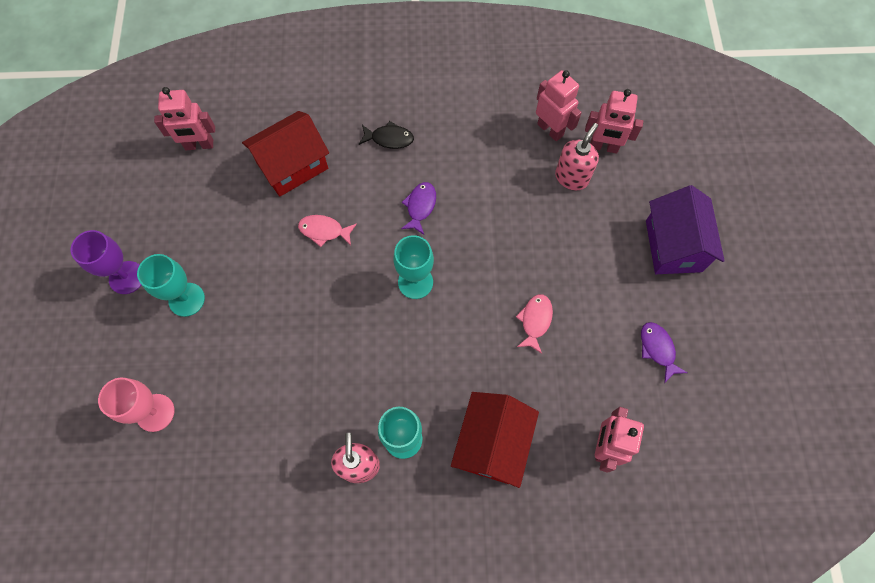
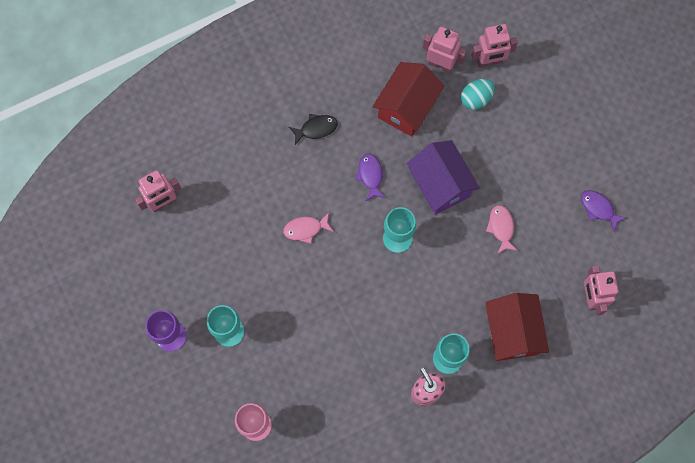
camera: 25 degrees left, 5 degrees up
red house [242,111,329,197] -> red house moved to [372,62,444,137]
pink soap dispenser [555,123,599,190] -> turquoise egg [461,79,495,110]
purple house [646,185,725,274] -> purple house moved to [407,140,480,215]

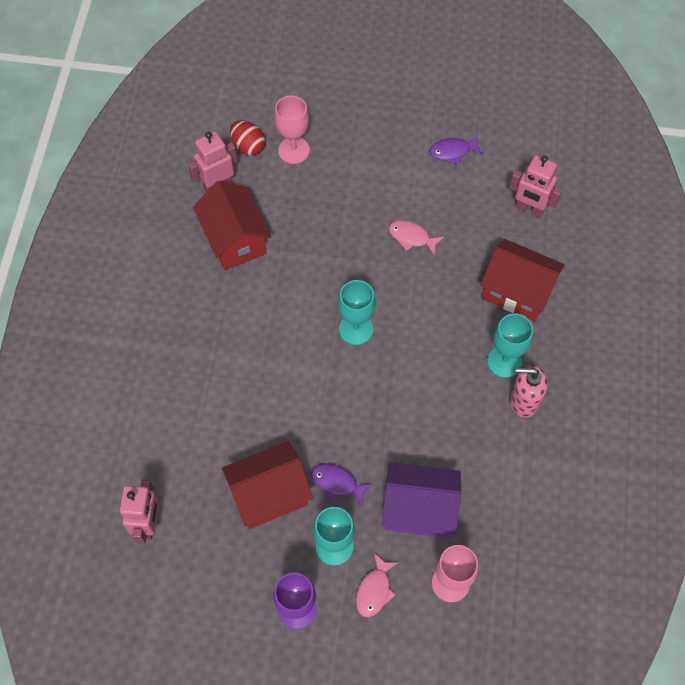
camera: 55 degrees left, 10 degrees down
pink fish [283,213,334,244] -> pink fish moved to [356,553,399,617]
black fish [289,114,338,145] -> none
purple fish [355,153,386,201] -> purple fish moved to [312,463,373,506]
purple house [407,140,480,215] -> purple house moved to [382,462,461,538]
turquoise egg [461,79,495,110] -> none
pink robot [471,24,518,68] -> red egg [230,120,265,156]
none -> red house [222,441,313,529]
none -> pink goblet [274,95,310,164]

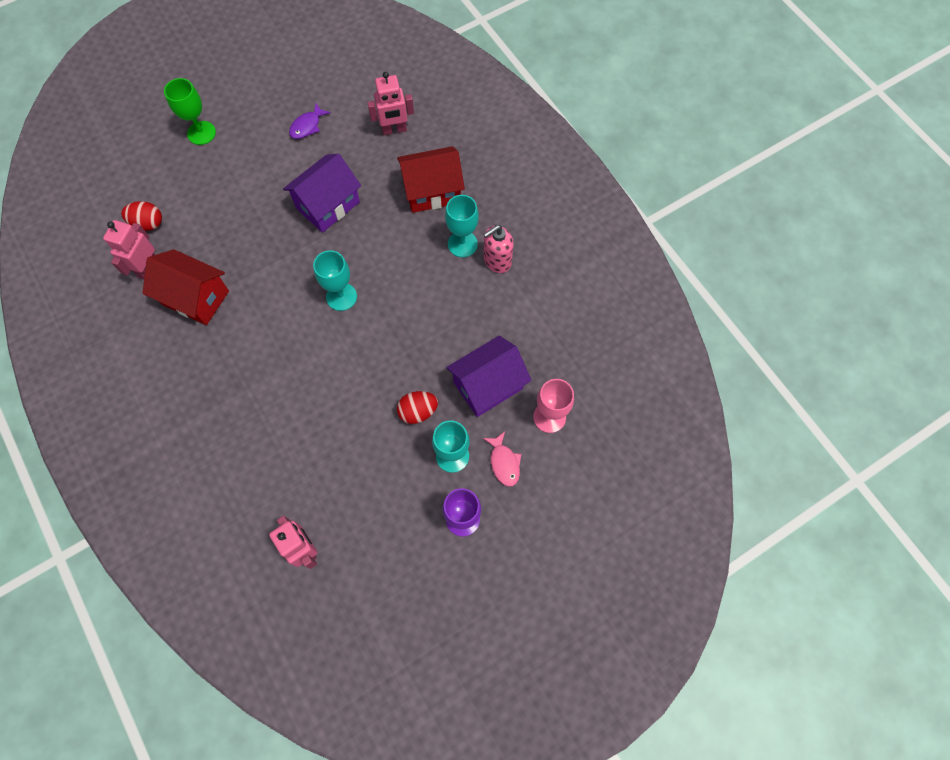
camera: 40 degrees left, 5 degrees up
red house [222,441,313,529] -> none
pink goblet [274,95,310,164] -> none
purple fish [312,463,373,506] -> red egg [397,391,438,424]
pink fish [389,220,444,256] -> purple house [283,154,361,233]
none -> green goblet [164,78,216,145]

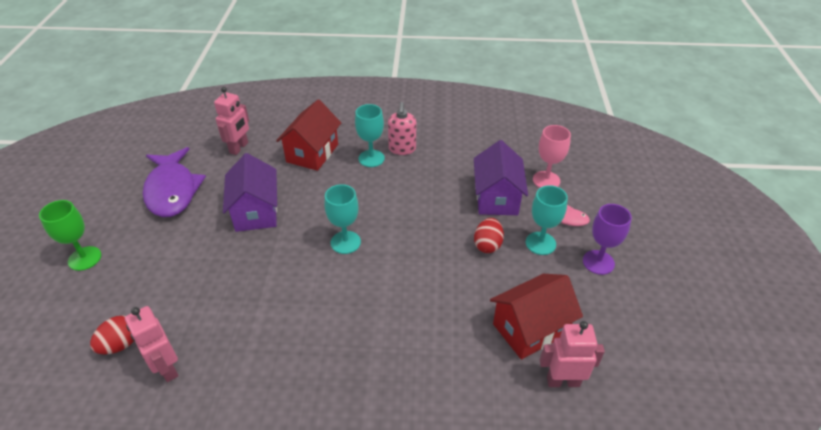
camera: 55 degrees left, 25 degrees down
red house [143,249,229,325] -> red house moved to [490,274,583,359]
purple fish [289,104,331,139] -> purple fish [143,147,206,217], size x2.21

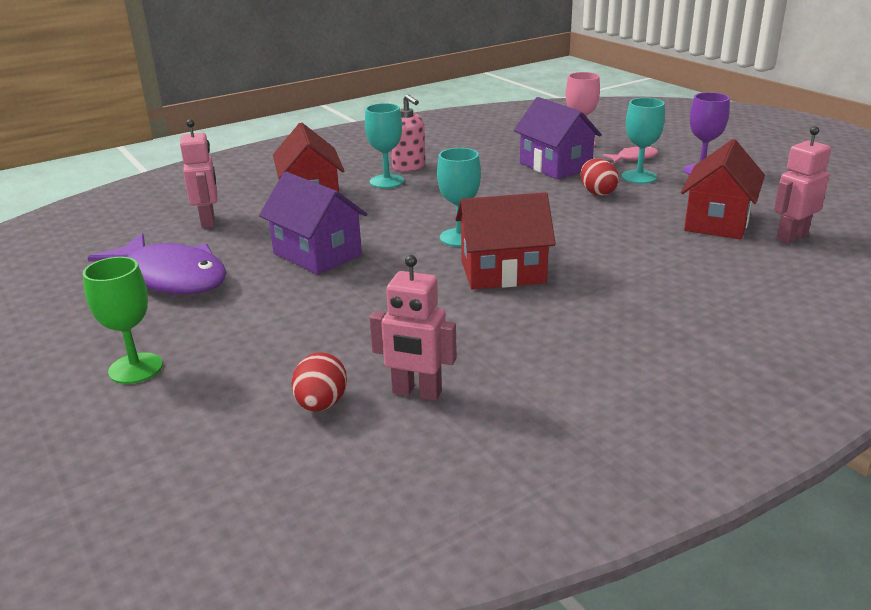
camera: 35 degrees left, 15 degrees down
none -> red house [455,192,556,290]

